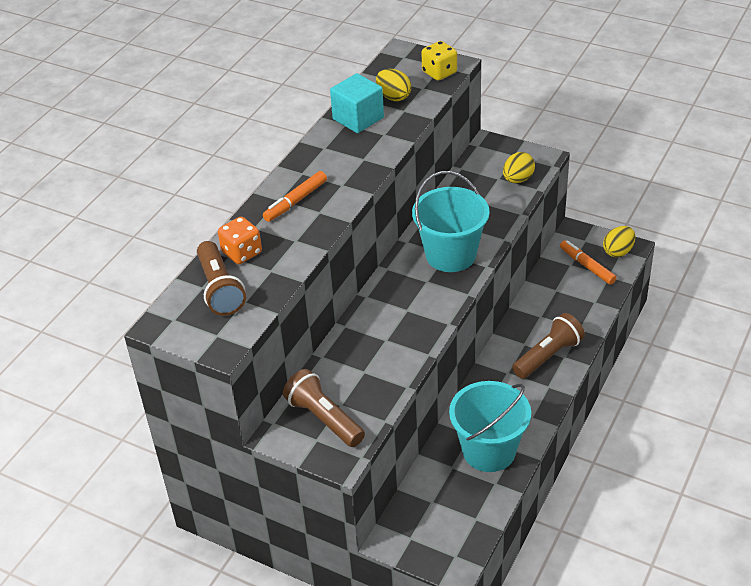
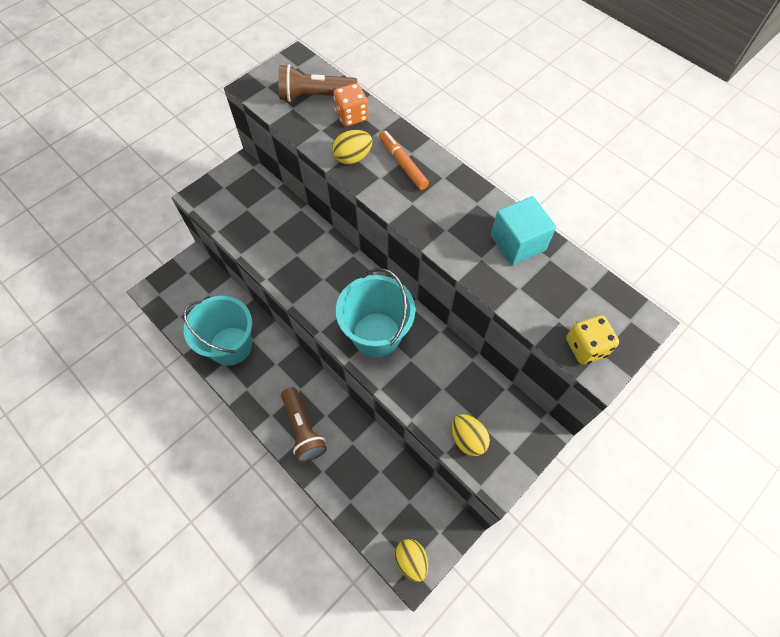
camera: 105 degrees right, 20 degrees up
brown flashlight [283,369,365,447] -> none
yellow egg [376,69,411,101] -> yellow egg moved to [332,130,372,165]
orange marker [560,240,617,285] -> none

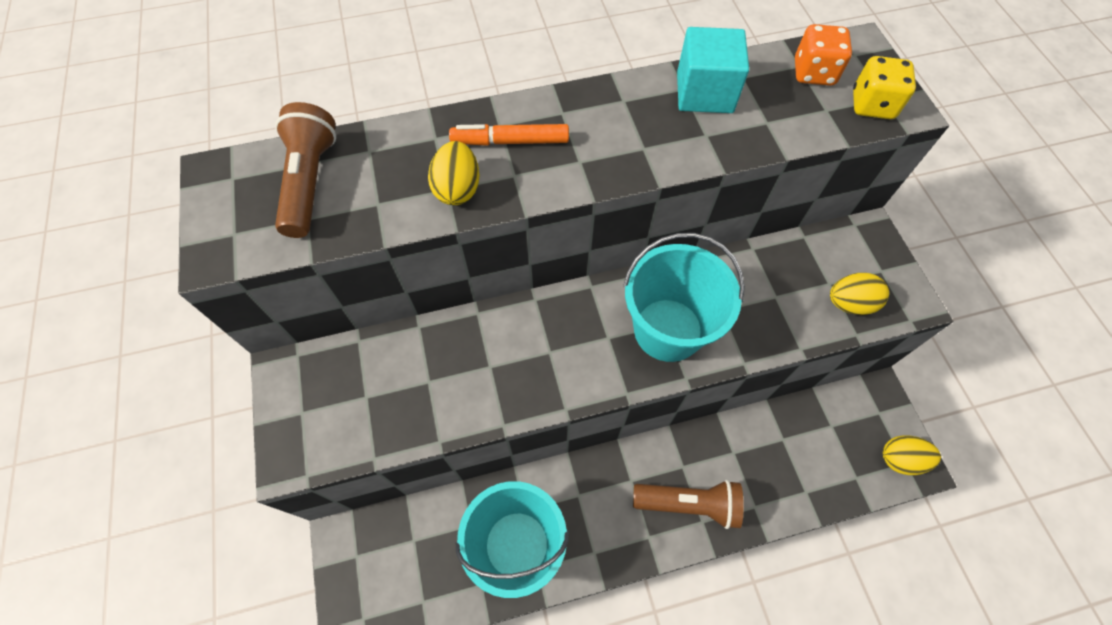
camera: 60 degrees left, 0 degrees up
brown flashlight [278,64,357,102] -> brown flashlight turned 150 degrees clockwise [275,102,336,238]
orange dice [333,83,368,126] -> orange dice moved to [795,24,852,86]

